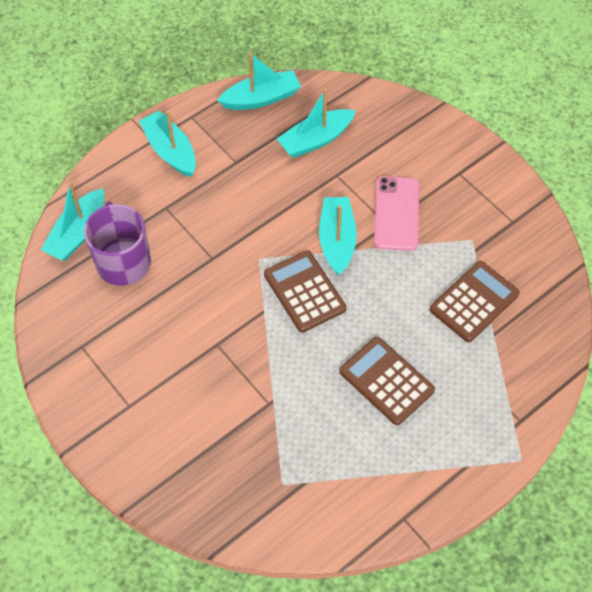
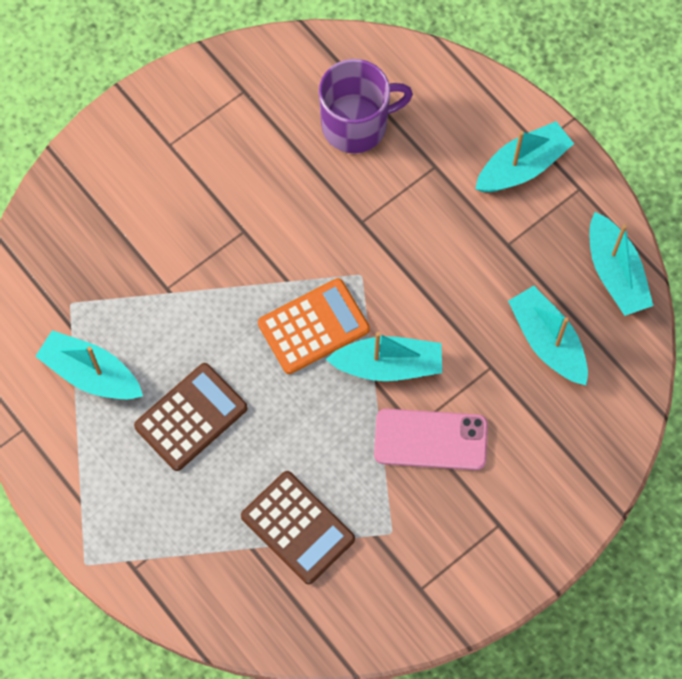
camera: 90 degrees right, 10 degrees up
turquoise boat [41,182,105,260] -> turquoise boat moved to [35,330,143,399]
brown calculator [264,250,346,333] -> orange calculator [258,278,370,374]

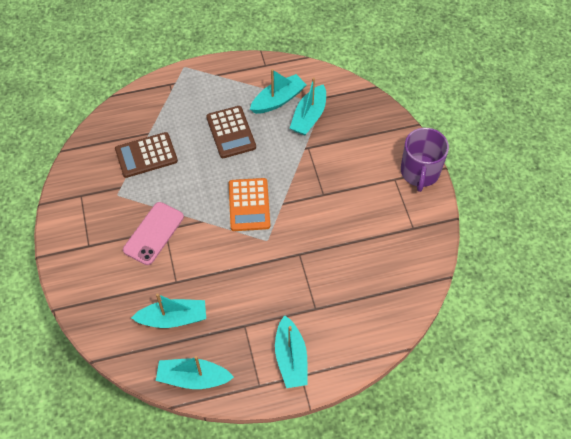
camera: 115 degrees right, 10 degrees down
purple mug [319,59,413,153] -> purple mug moved to [401,128,449,192]
turquoise boat [326,332,442,381] -> turquoise boat moved to [290,78,326,135]

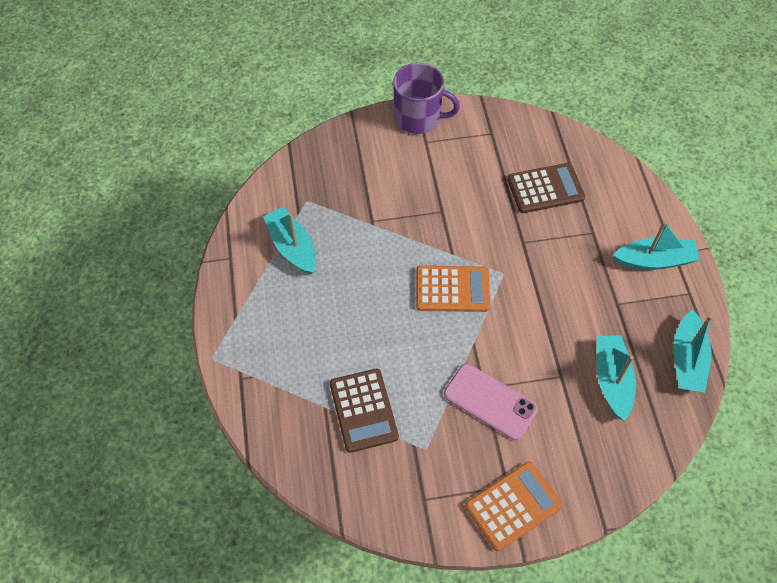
camera: 85 degrees left, 0 degrees up
brown calculator [206,106,256,158] -> brown calculator moved to [507,163,585,213]
turquoise boat [290,78,326,135] -> none
none -> orange calculator [465,462,563,551]

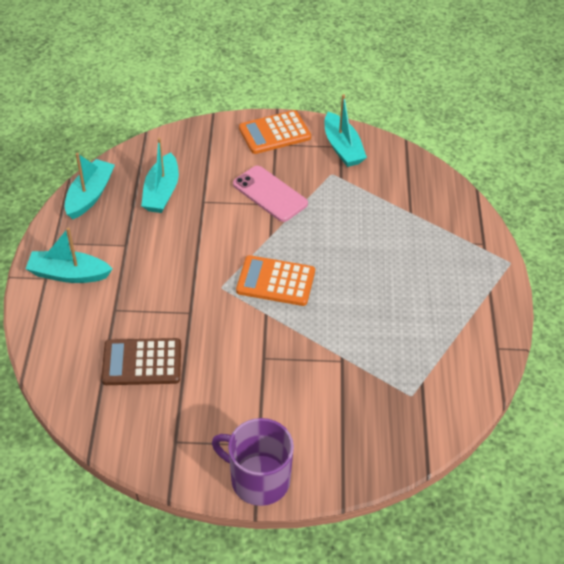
camera: 170 degrees left, 10 degrees down
turquoise boat [263,207,316,275] -> turquoise boat moved to [325,94,367,167]
brown calculator [330,369,399,453] -> none

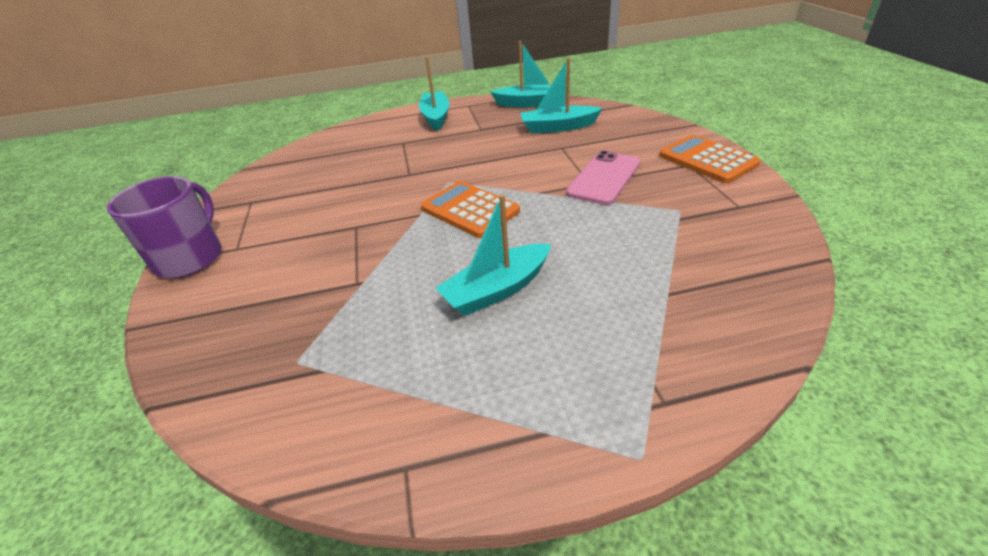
camera: 80 degrees right, 10 degrees down
brown calculator [101,338,181,385] -> none
orange calculator [236,255,315,306] -> orange calculator turned 45 degrees counterclockwise [421,181,520,238]
turquoise boat [325,94,367,167] -> turquoise boat moved to [435,194,551,316]

